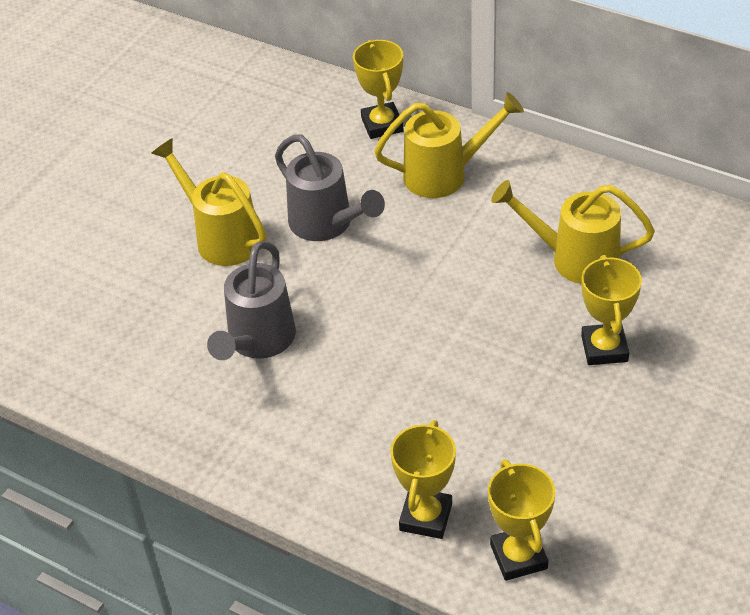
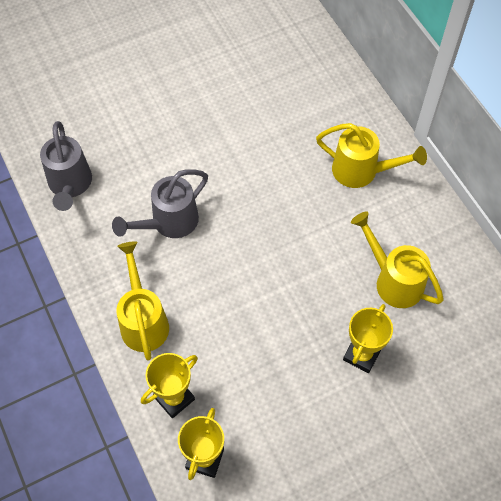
camera: 30 degrees right, 15 degrees up
yellow watering can [151,138,267,266] -> yellow watering can moved to [117,241,169,361]
grey watering can [275,134,385,241] -> grey watering can moved to [40,121,92,211]
yellow trophy [353,40,404,139] -> none

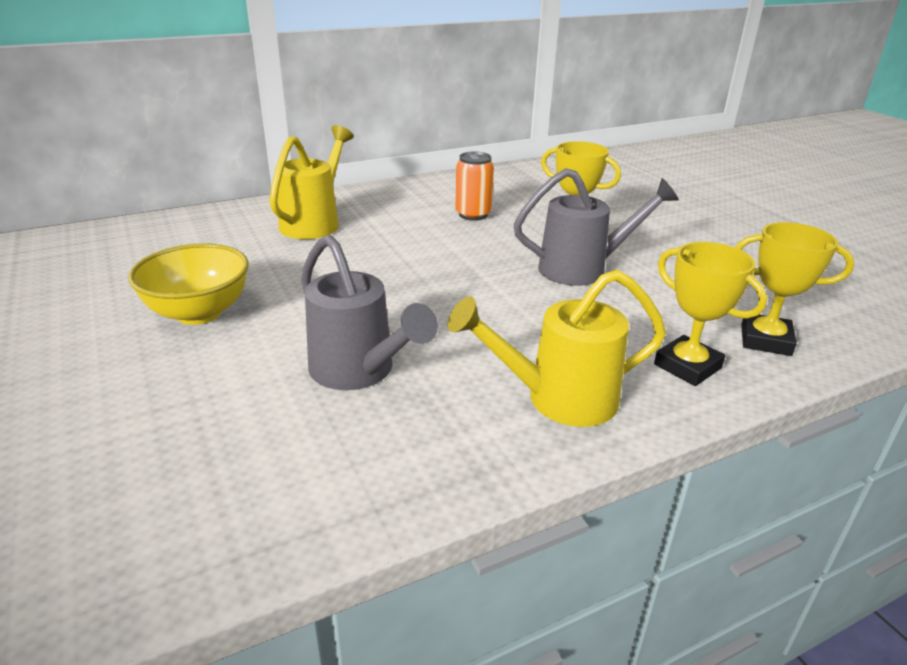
camera: 90 degrees left, 30 degrees down
grey watering can [40,121,92,211] -> grey watering can moved to [513,168,679,286]
yellow watering can [351,211,444,308] -> orange can [455,152,494,221]
none -> yellow bowl [128,243,249,325]

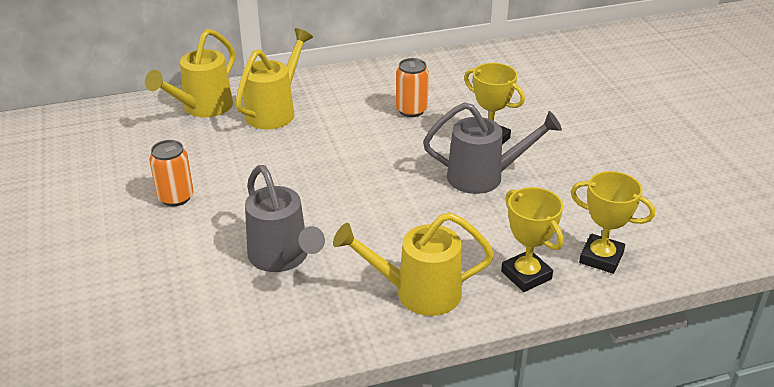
camera: 10 degrees right, 5 degrees up
yellow bowl [128,243,249,325] -> orange can [149,140,194,206]
none -> yellow watering can [145,29,235,117]

